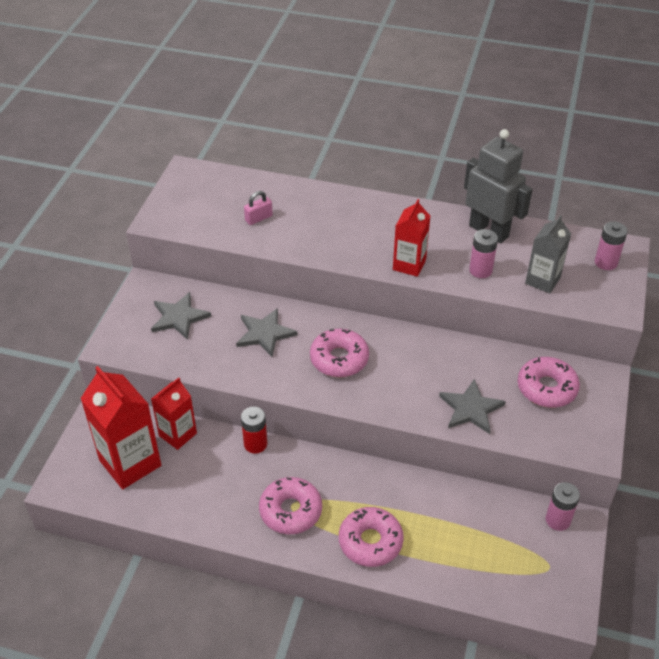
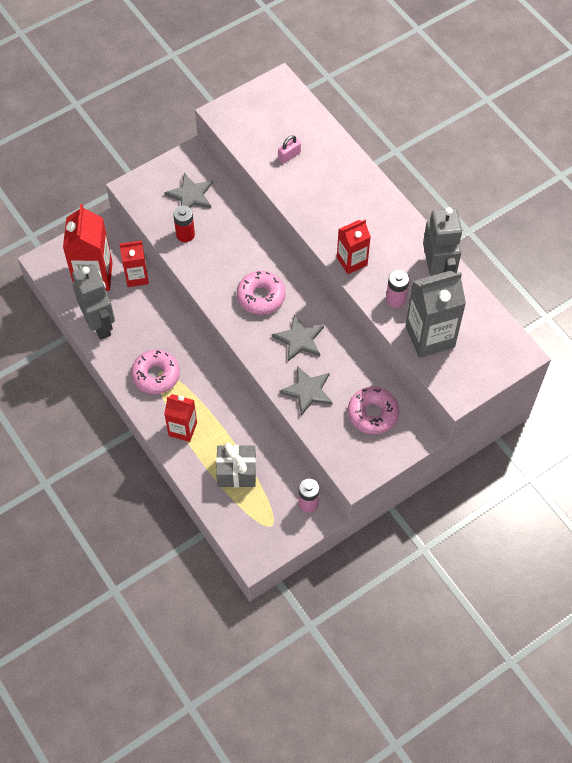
camera: 40 degrees right, 15 degrees up
grey star [236,308,297,357] -> grey star moved to [272,314,324,361]
red battery [241,407,267,454] -> red battery moved to [173,206,195,242]
pink padlock [244,191,273,225] -> pink padlock turned 45 degrees counterclockwise [278,135,301,164]
pink donut [339,507,404,567] -> red carton [164,394,197,442]
grey carton [525,215,571,294] -> grey carton [405,270,466,358], size x1.64
pink battery [595,221,628,270] -> none
none -> grey robot [72,265,115,340]
none -> grey gift [216,443,256,487]

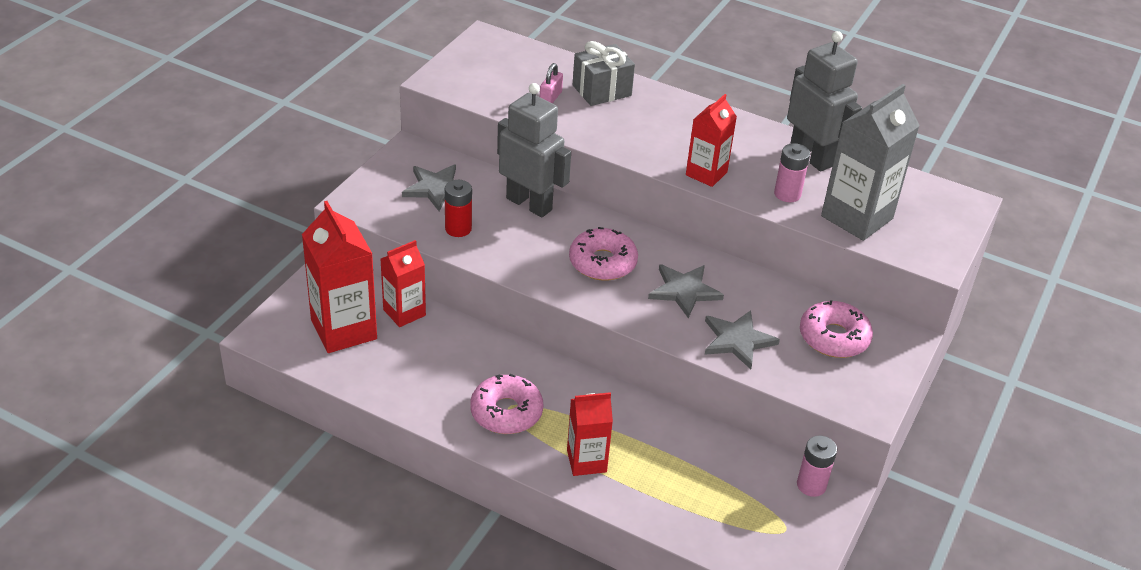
camera: 30 degrees left, 20 degrees down
grey robot [72,265,115,340] -> grey robot moved to [497,83,571,217]
grey gift [216,443,256,487] -> grey gift moved to [573,41,635,106]

